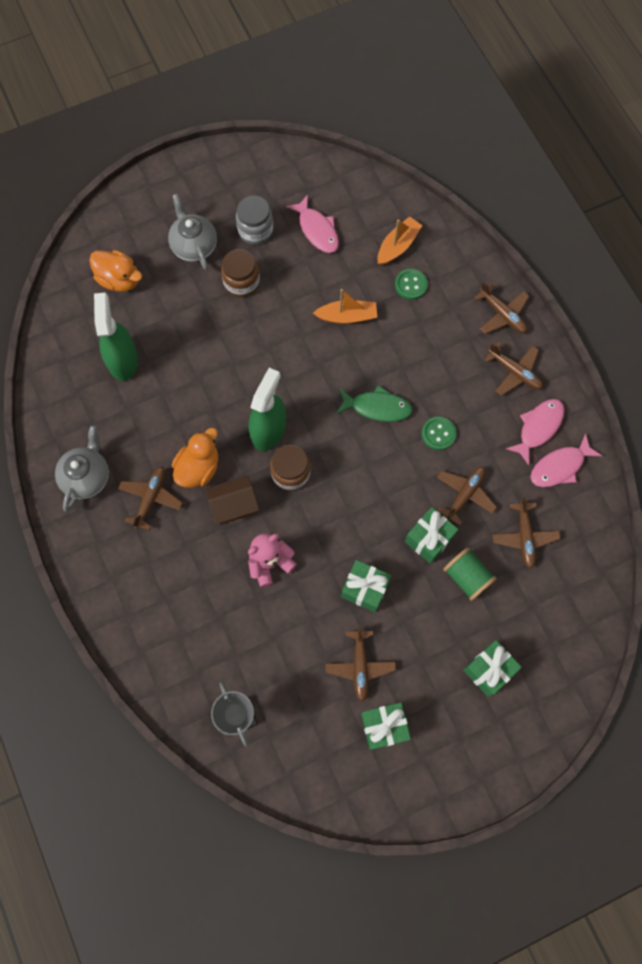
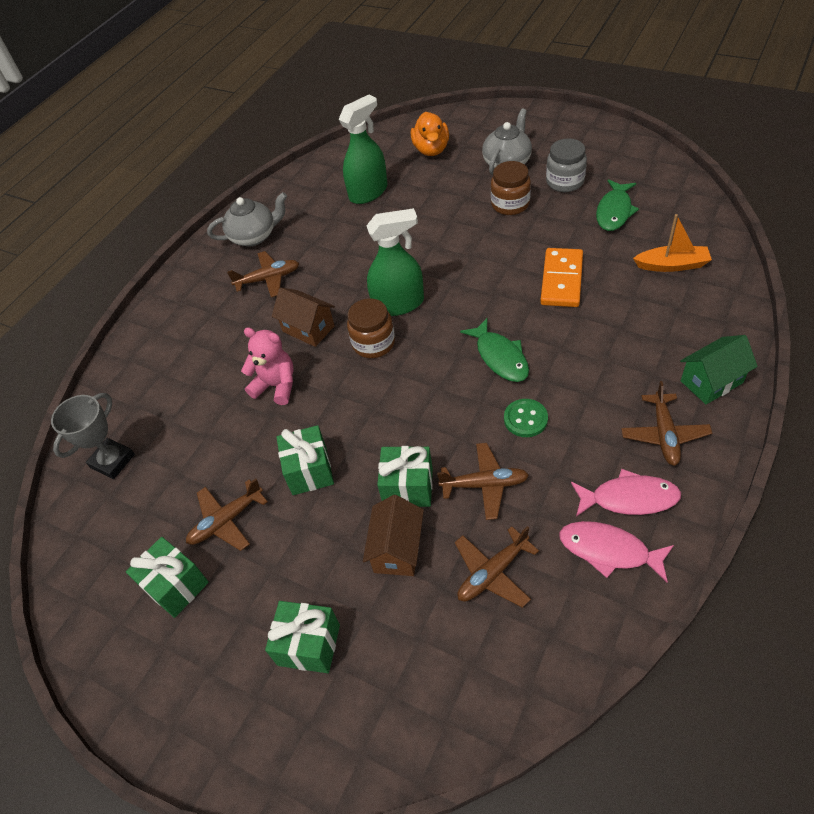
camera: 60 degrees right, 20 degrees down
orange duck [172,428,218,488] -> none
pink fish [286,195,339,253] -> green fish [596,180,639,231]
orange boat [313,289,377,324] -> orange domino [540,248,583,307]
green button [395,269,428,300] -> none
green spool [443,547,497,601] -> brown house [363,495,424,576]
brown plane [474,282,529,334] -> green house [680,335,758,404]

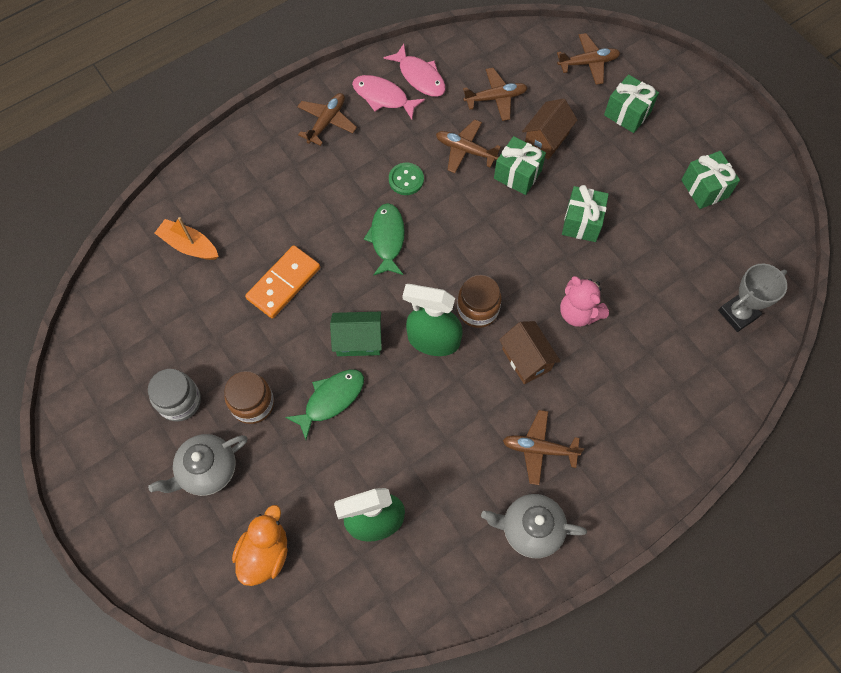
camera: 160 degrees left, 15 degrees up
brown plane [186,478,268,551] -> brown plane moved to [557,33,620,85]
green fish [596,180,639,231] -> green fish moved to [285,369,364,440]
green house [680,335,758,404] -> green house moved to [330,312,382,356]

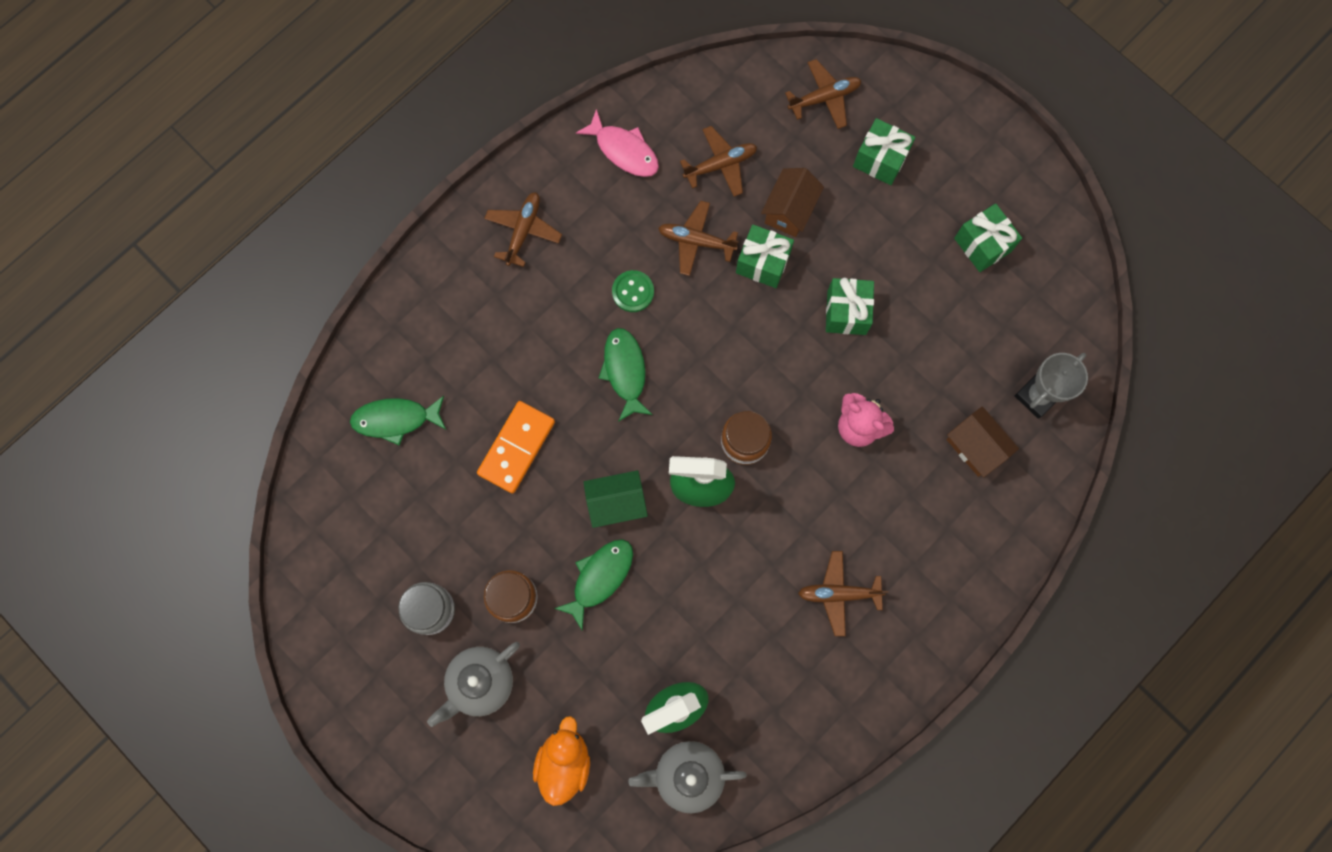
camera: 10 degrees left, 10 degrees up
orange boat [155,217,219,260] -> green fish [350,396,446,446]
pink fish [352,75,425,119] -> none
grey teapot [481,494,587,558] -> grey teapot moved to [628,741,747,813]
brown house [499,321,561,384] -> brown house moved to [946,406,1019,477]

